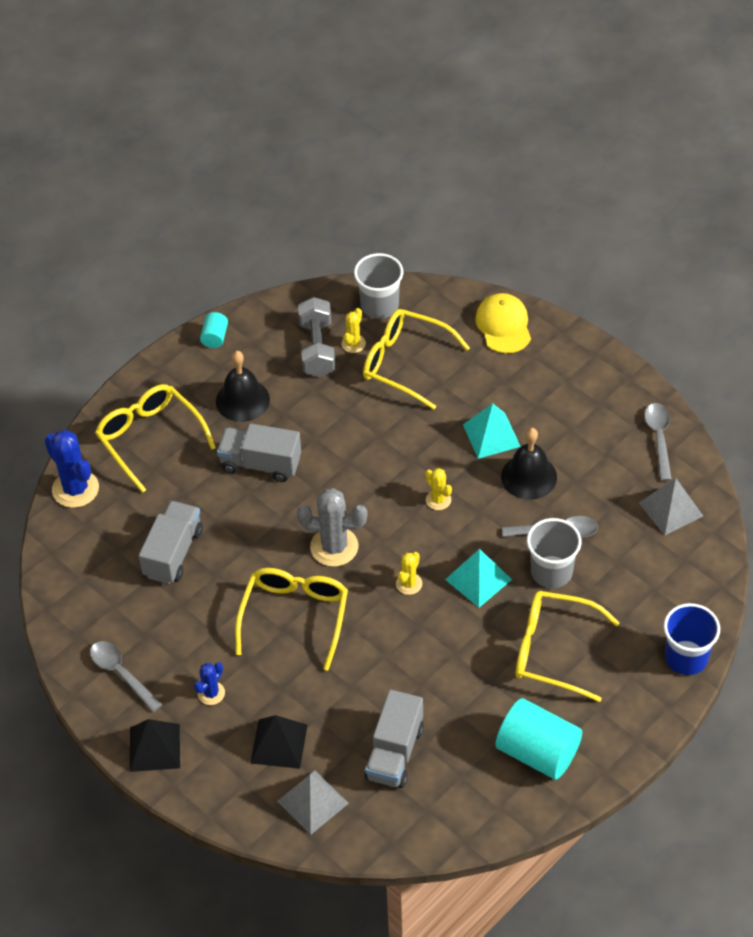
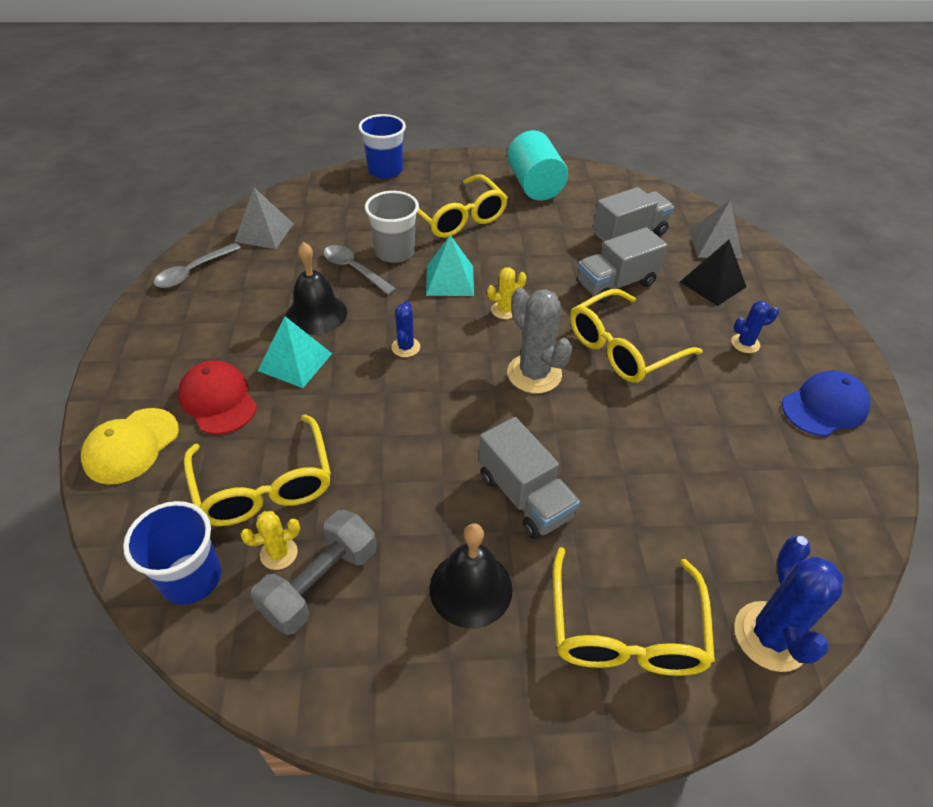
camera: 140 degrees left, 5 degrees down
grey spoon [90,641,162,712] -> blue cap [782,370,871,437]
black pyramid [130,719,180,772] -> none
grey truck [139,501,203,584] -> grey truck moved to [577,227,668,303]
turquoise cylinder [200,312,228,348] -> none
grey cup [354,253,403,319] -> blue cup [123,501,221,605]
yellow cactus [425,468,452,510] -> blue cactus [391,301,420,357]
none -> red cap [178,360,257,435]

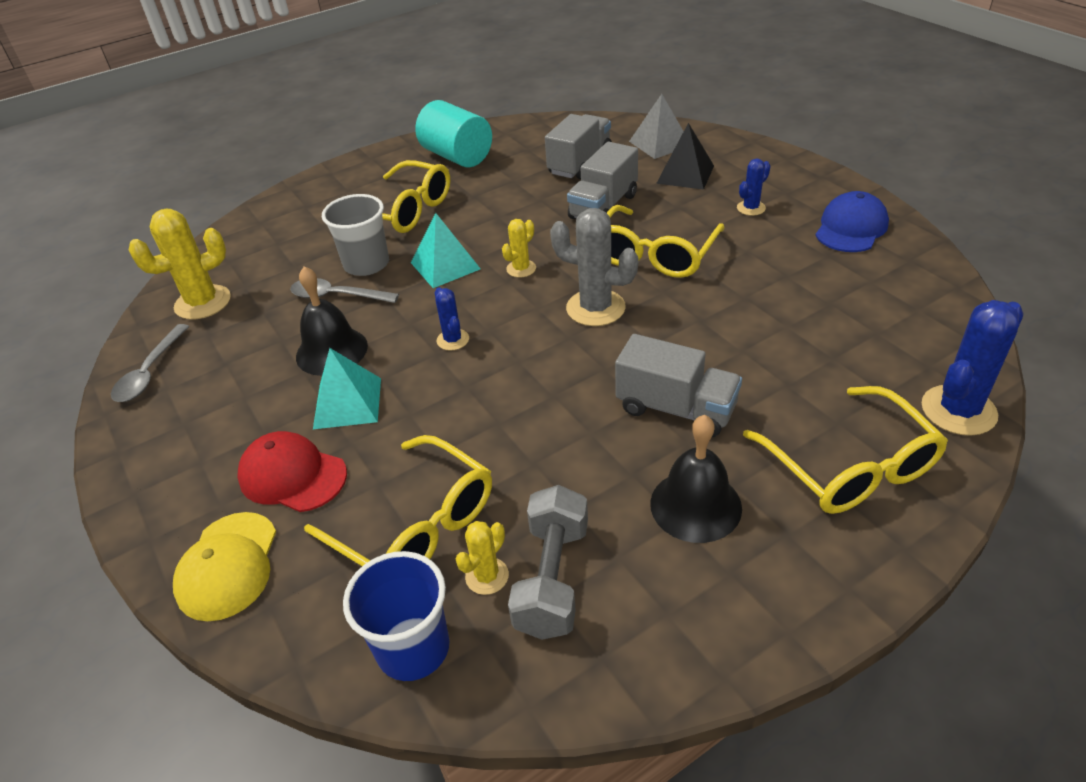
camera: 25 degrees left, 5 degrees down
grey pyramid [234,188,294,249] -> yellow cactus [129,209,231,320]
blue cup [358,114,406,179] -> none
blue cactus [734,536,844,672] -> blue cactus turned 75 degrees clockwise [922,300,1024,436]

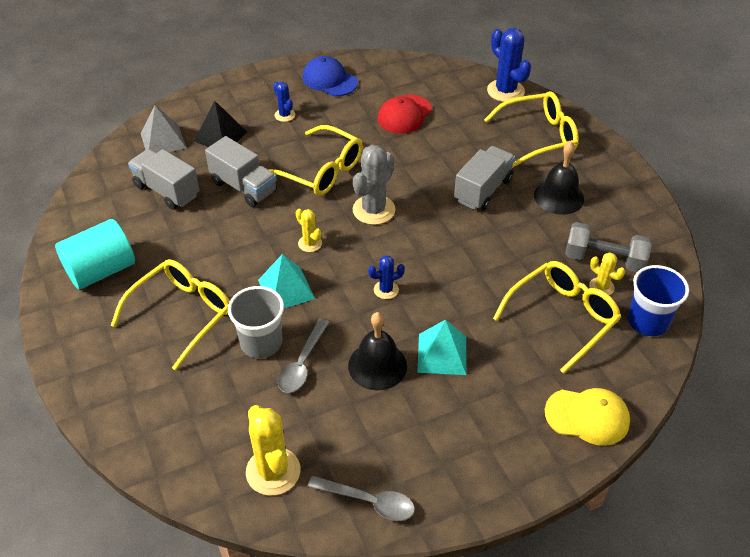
camera: 85 degrees left, 5 degrees up
red cap [237,431,347,512] -> red cap moved to [378,95,432,134]

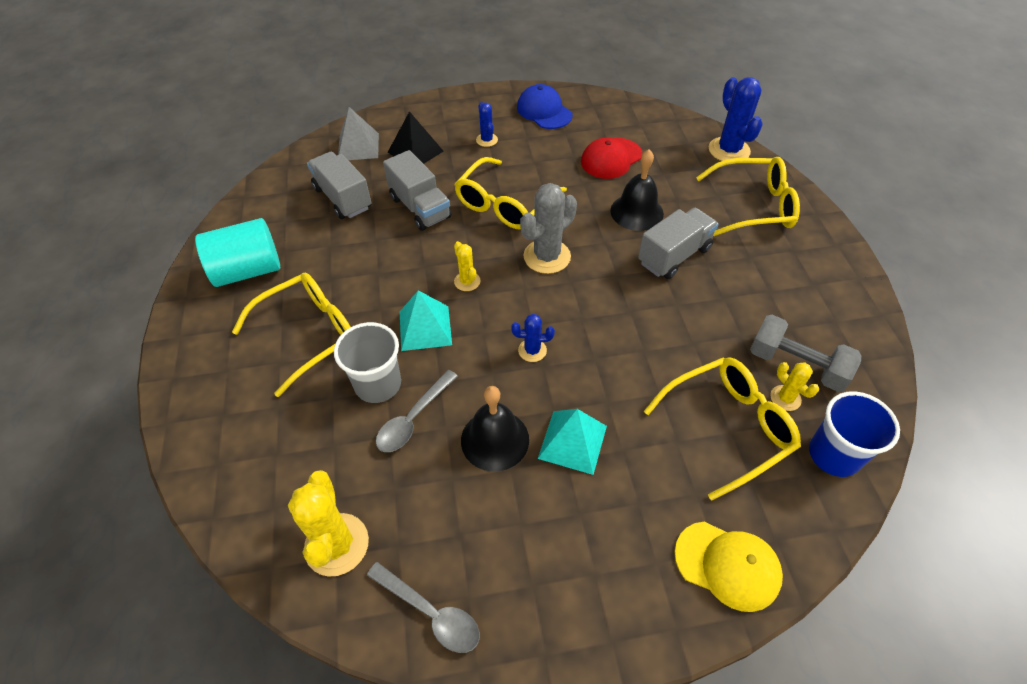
camera: 15 degrees right, 5 degrees up
yellow glasses [268,125,363,196] -> yellow glasses turned 75 degrees clockwise [454,157,567,229]
black bell [534,141,584,215] -> black bell moved to [610,150,664,231]

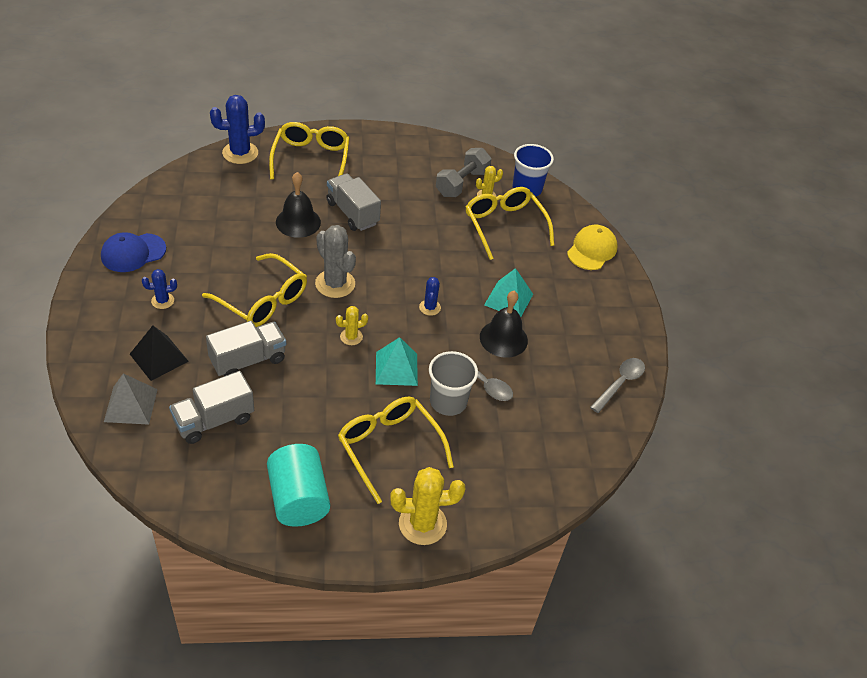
camera: 90 degrees left, 5 degrees down
yellow cactus [288,470,369,577] -> yellow cactus moved to [390,467,465,545]
red cap [581,138,643,179] -> none

